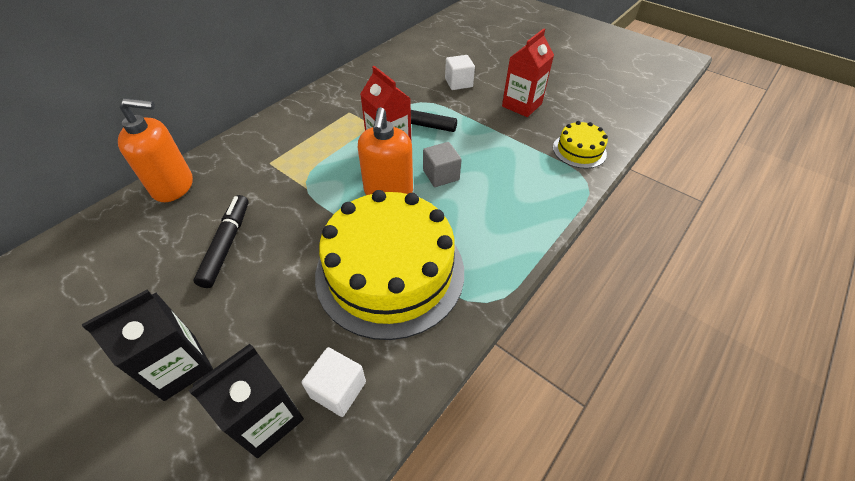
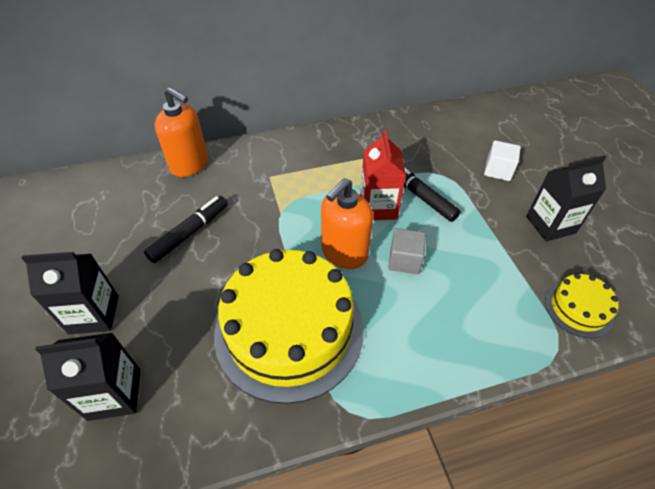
camera: 35 degrees right, 0 degrees up
white cube [302,347,366,417] -> none
red carton [502,28,554,117] -> black carton [526,155,606,241]

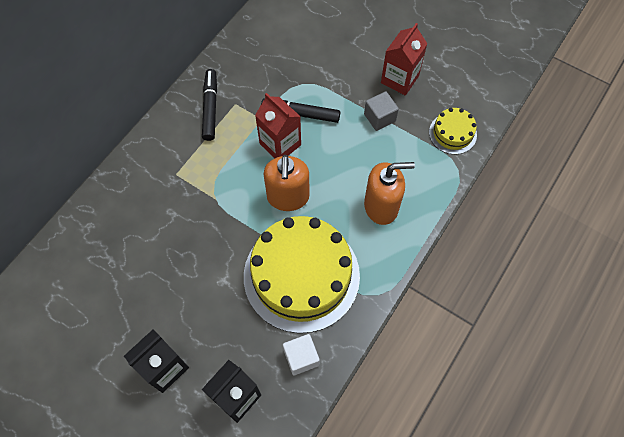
camera: 40 degrees left, 15 degrees up
black marker [144,196,228,263] -> black marker moved to [202,69,217,141]
orange soap dispenser [154,87,208,177] -> orange soap dispenser moved to [364,162,415,225]
grey cube [388,228,426,274] -> grey cube moved to [364,91,399,131]
white cube [484,140,521,181] -> white cube moved to [283,334,320,375]
black carton [526,155,606,241] -> red carton [381,23,428,96]

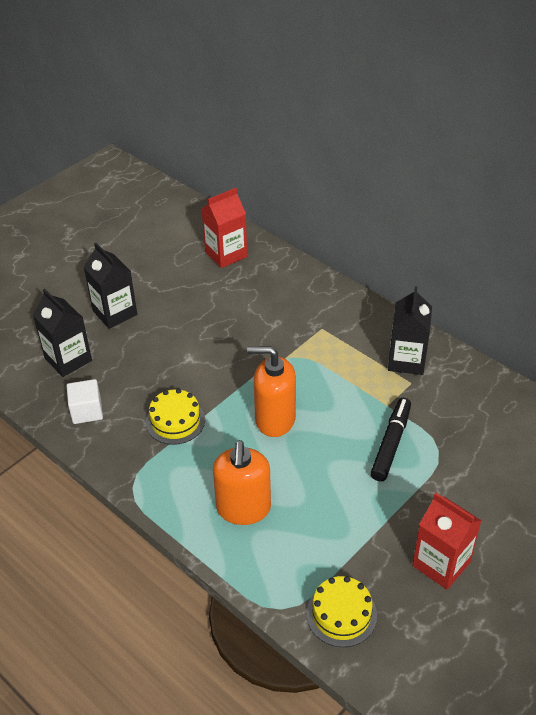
camera: 100 degrees right, 20 degrees down
black marker [202,69,217,141] -> black carton [388,286,432,375]
yellow cake [244,216,360,333] -> yellow cake [146,389,205,445], size x0.45
red carton [255,93,301,158] -> red carton moved to [202,188,247,268]
grey cube [364,91,399,131] -> none

